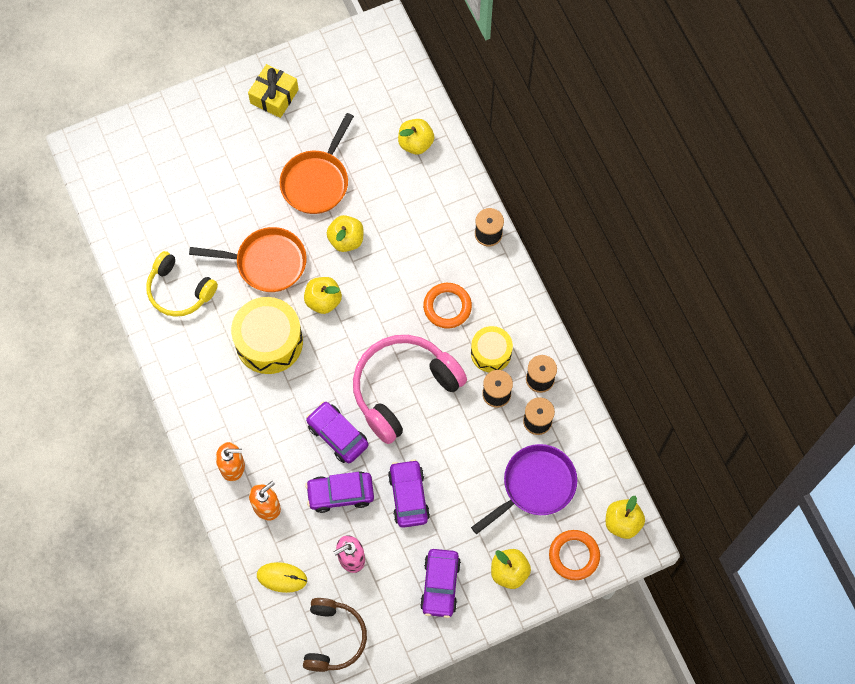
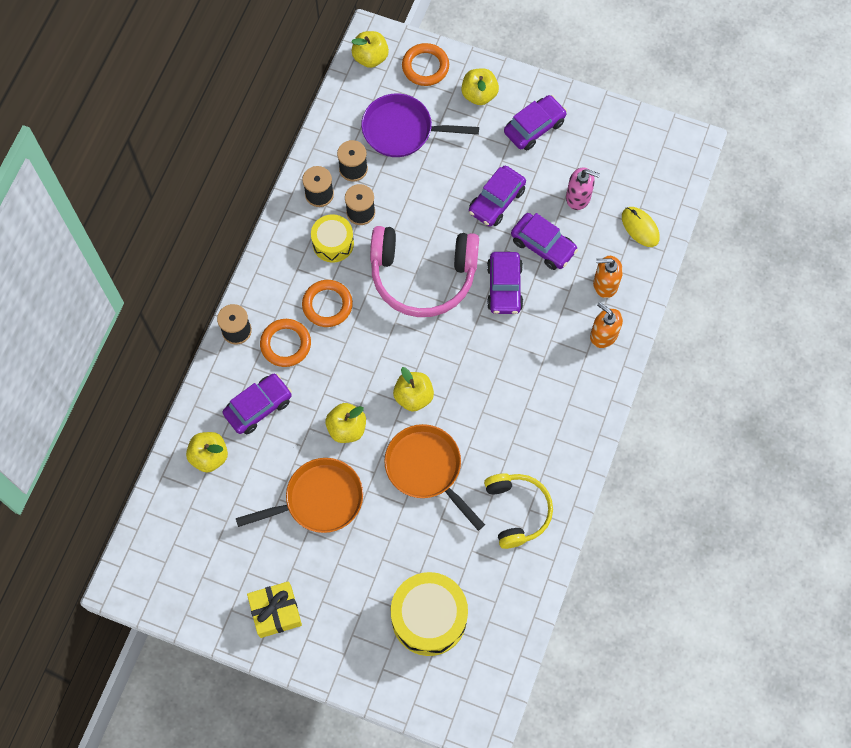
camera: 135 degrees left, 0 degrees up
yellow drum [231,297,303,374] -> yellow drum moved to [391,572,468,656]
brown headphones [303,598,367,672] -> none
none -> purple car [223,374,292,435]
none -> orange ring [260,319,311,367]

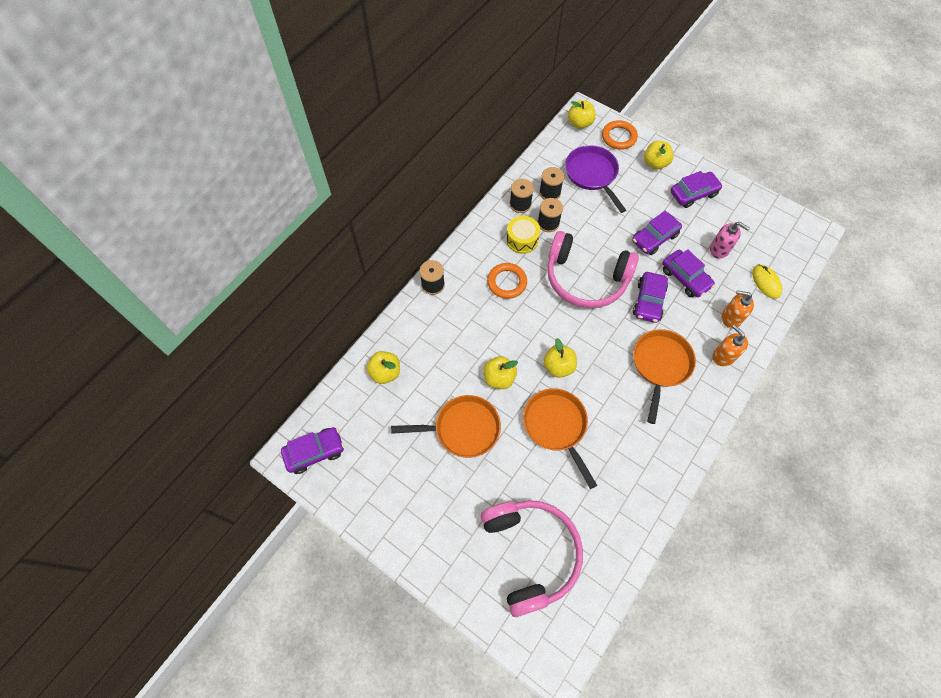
camera: 15 degrees right, 5 degrees down
purple car [223,374,292,435] -> purple car moved to [281,427,344,474]
yellow gift [247,581,302,638] -> none
orange ring [260,319,311,367] -> none
purple pan [361,93,479,157] -> purple pan turned 45 degrees clockwise [565,145,626,213]
yellow drum [391,572,468,656] -> pink headphones [481,500,583,617]
yellow headphones [484,473,553,549] -> none
none -> orange pan [633,329,696,424]

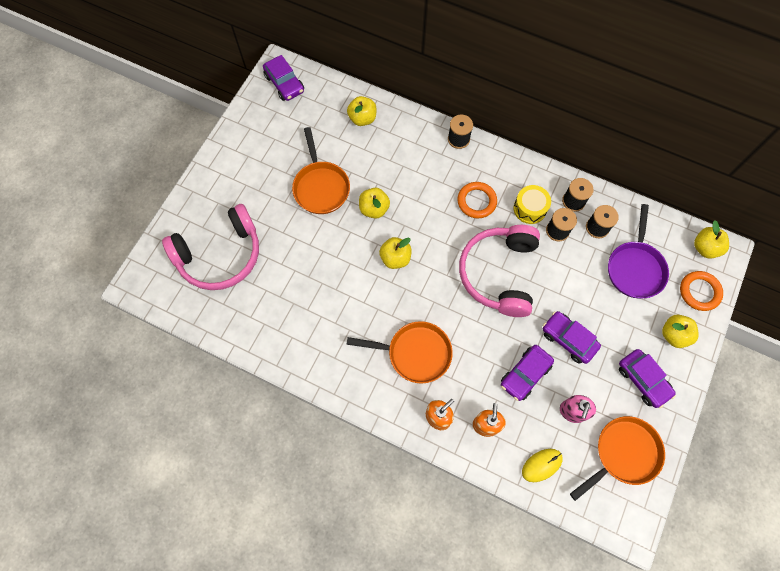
camera: 80 degrees right, 5 degrees up
orange pan [523,388,597,489] -> orange pan moved to [570,416,665,501]
purple pan [565,145,626,213] -> purple pan turned 135 degrees clockwise [608,204,669,298]
purple car [633,272,668,323] -> none

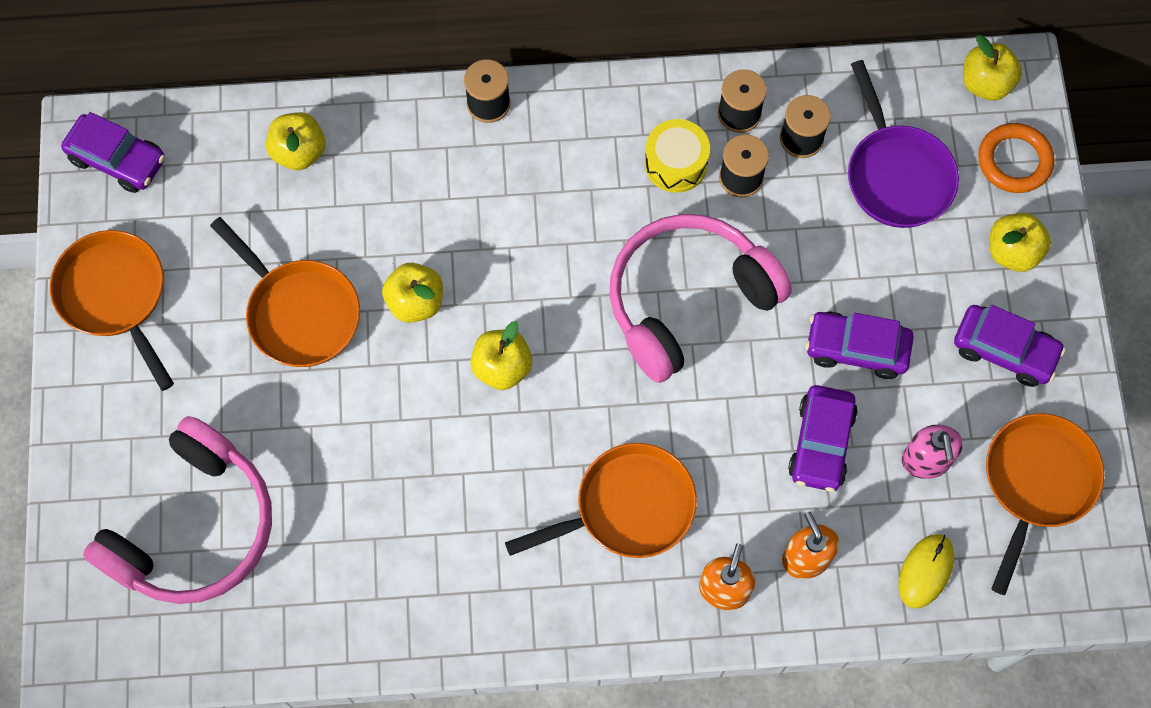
camera: 30 degrees left, 0 degrees up
orange ring [457,182,497,218] -> none
pink headphones [459,225,540,317] -> pink headphones turned 75 degrees clockwise [610,214,792,383]
none -> orange pan [50,230,174,391]

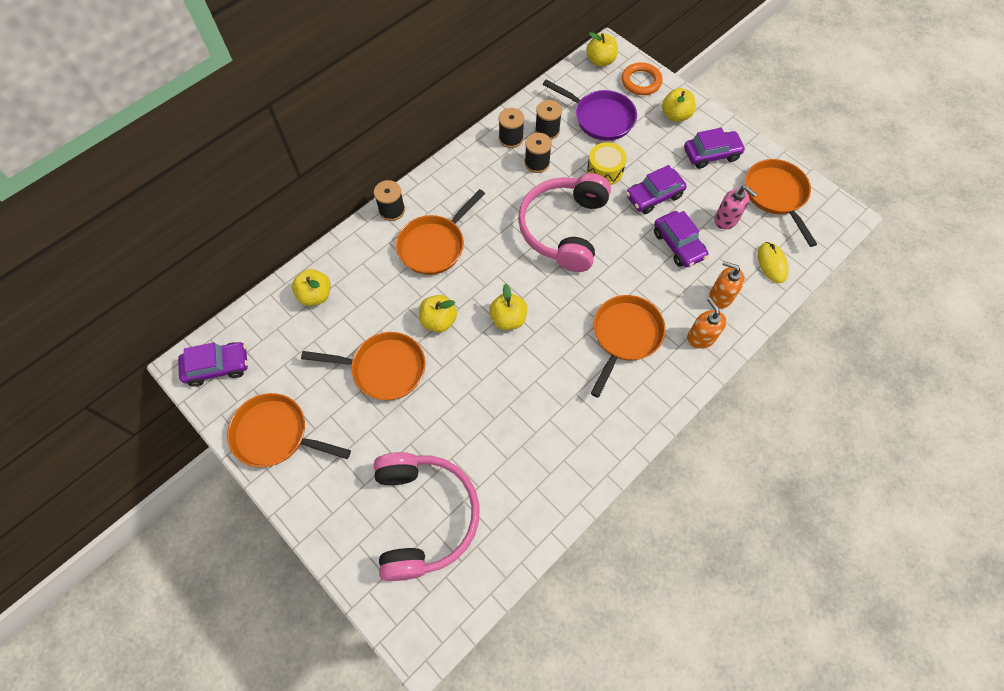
camera: 40 degrees left, 5 degrees down
yellow drum [645,119,710,193] -> yellow drum moved to [587,142,627,185]
none -> orange pan [396,189,485,275]

